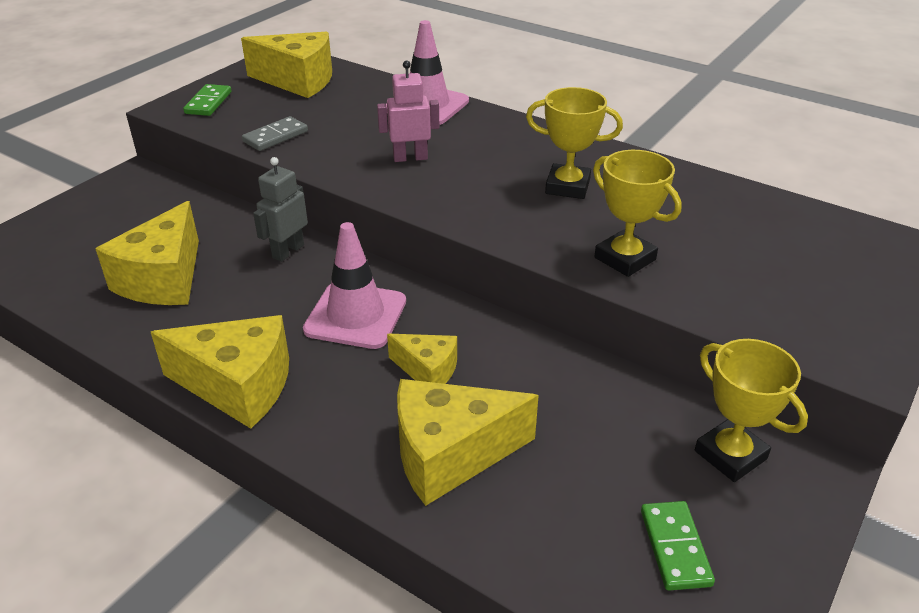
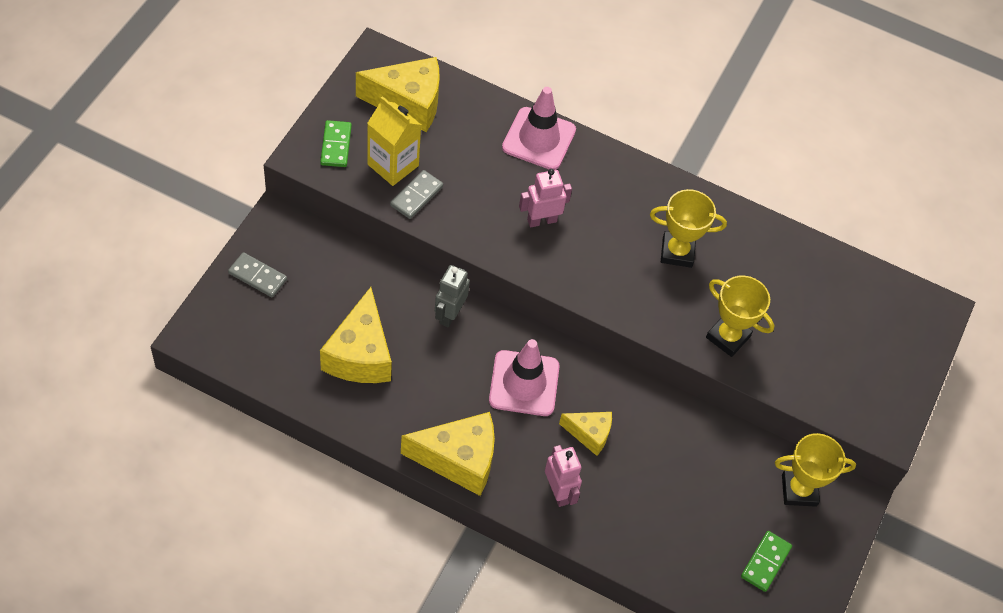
camera: 15 degrees left, 20 degrees up
yellow cheese [397,379,539,506] -> none
green domino [641,501,715,591] -> green domino turned 45 degrees clockwise [741,531,792,592]
yellow trophy [695,339,808,482] -> yellow trophy turned 45 degrees counterclockwise [775,433,856,507]
none -> grey domino [228,252,287,297]
none -> yellow carton [367,96,421,186]
none -> pink robot [545,445,582,507]

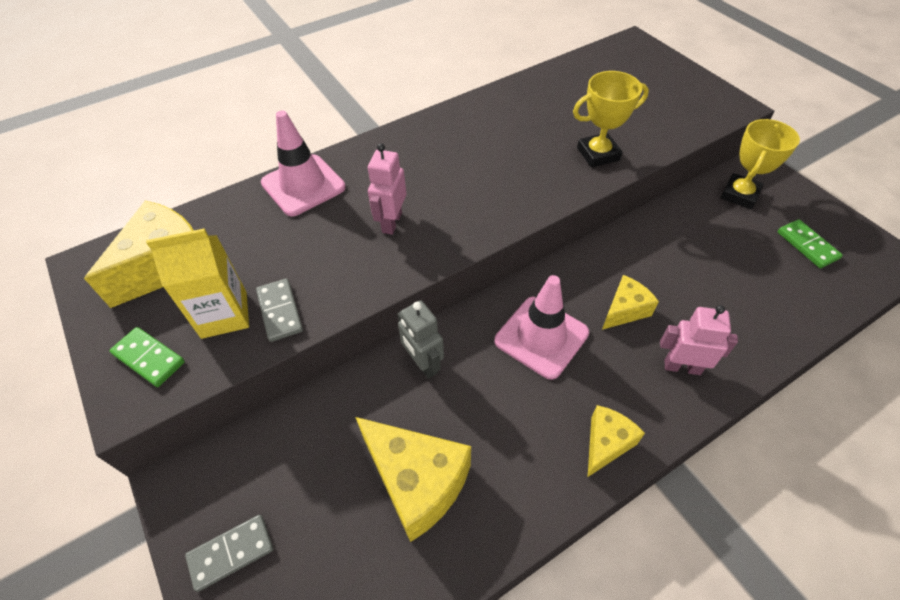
camera: 50 degrees left, 5 degrees down
yellow cheese [401,412,495,496] -> yellow cheese [588,405,645,477], size x0.56
yellow trophy [650,189,727,268] -> none

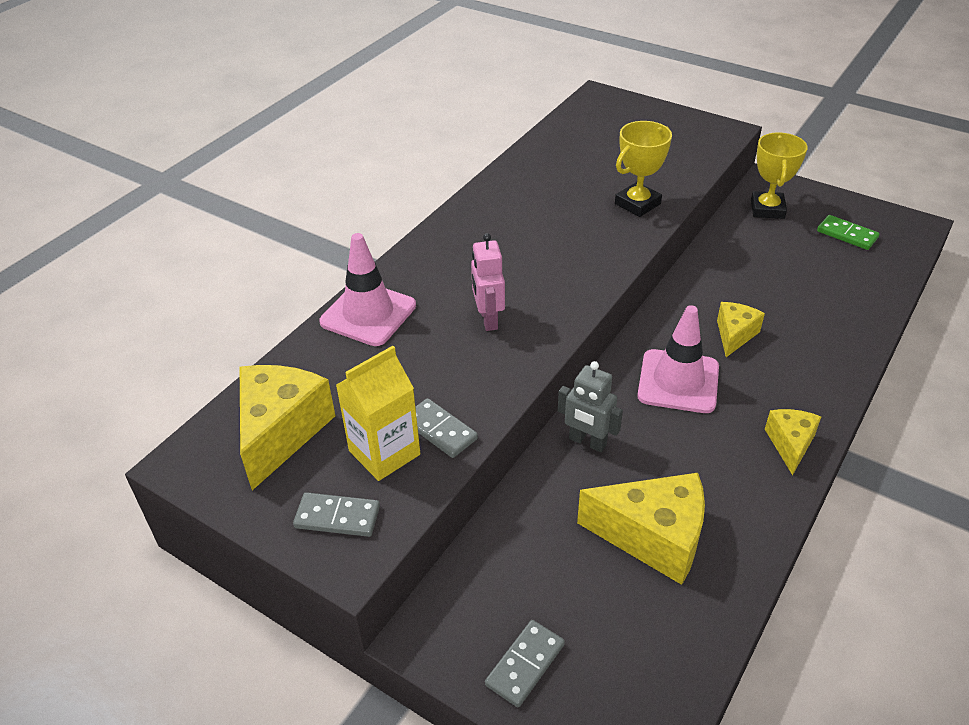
camera: 25 degrees left, 10 degrees down
green domino [109,327,185,387] -> grey domino [293,492,380,537]
pink robot [660,305,738,375] -> none

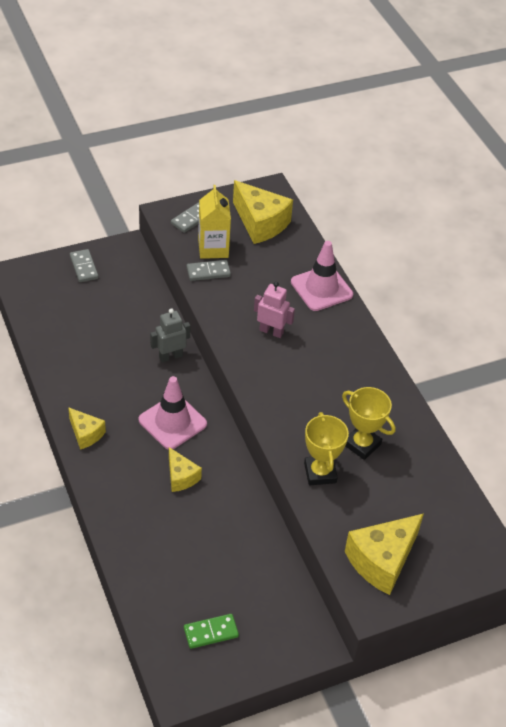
camera: 120 degrees right, 5 degrees up
yellow cheese [577,473,705,585] -> yellow cheese moved to [345,514,424,595]
yellow trophy [751,133,808,219] -> yellow trophy moved to [342,387,395,460]

